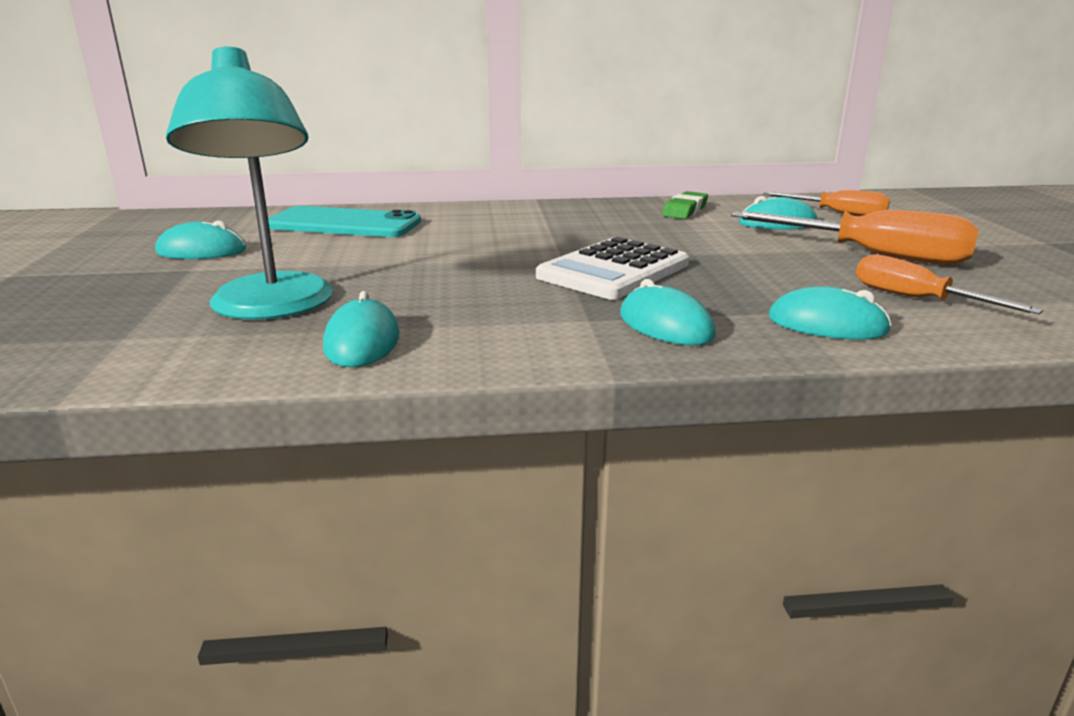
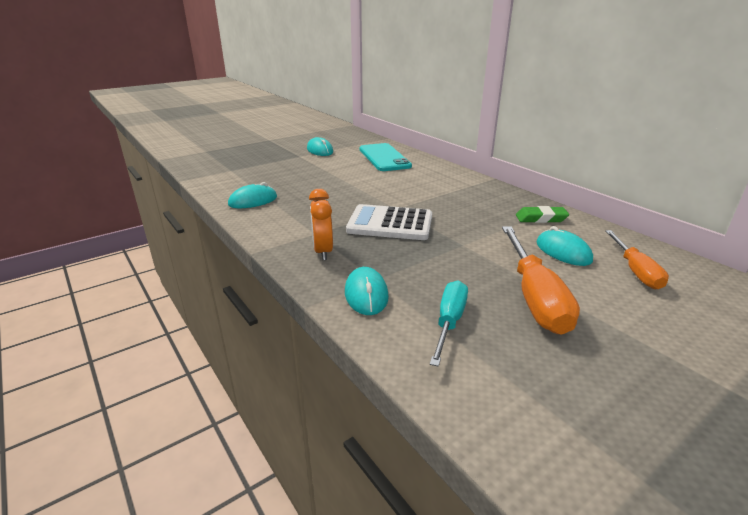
camera: 60 degrees right, 5 degrees up
turquoise lamp [166,47,333,320] -> none
turquoise mouse [620,279,716,345] -> orange clock [309,189,333,260]
orange screwdriver [856,254,1043,314] -> turquoise screwdriver [430,280,468,367]

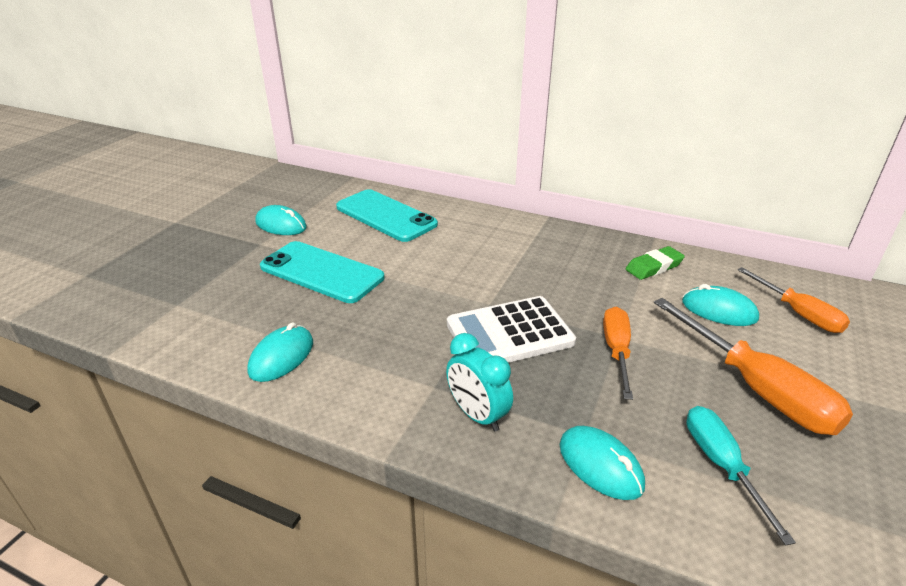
camera: 30 degrees left, 5 degrees up
orange clock [309,189,333,260] -> turquoise clock [446,333,513,432]
none -> turquoise phone [260,241,385,303]
none -> orange screwdriver [603,307,633,400]

